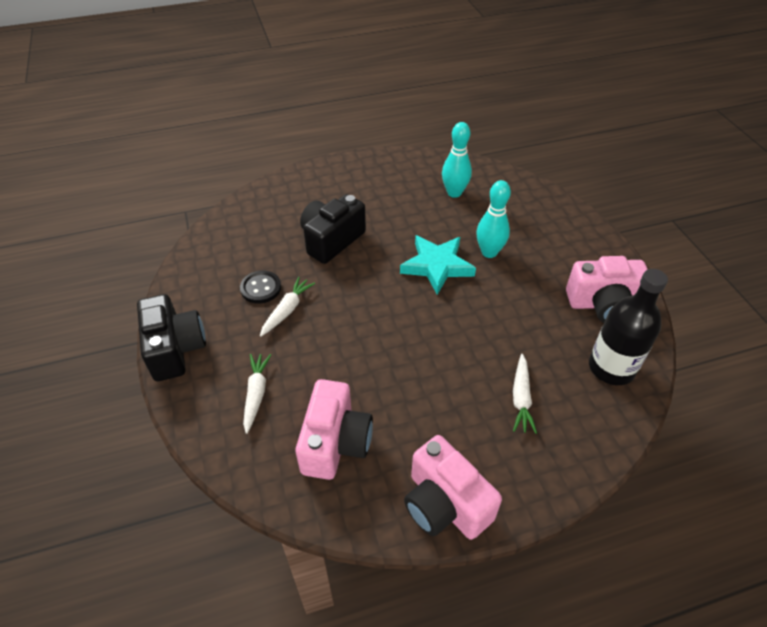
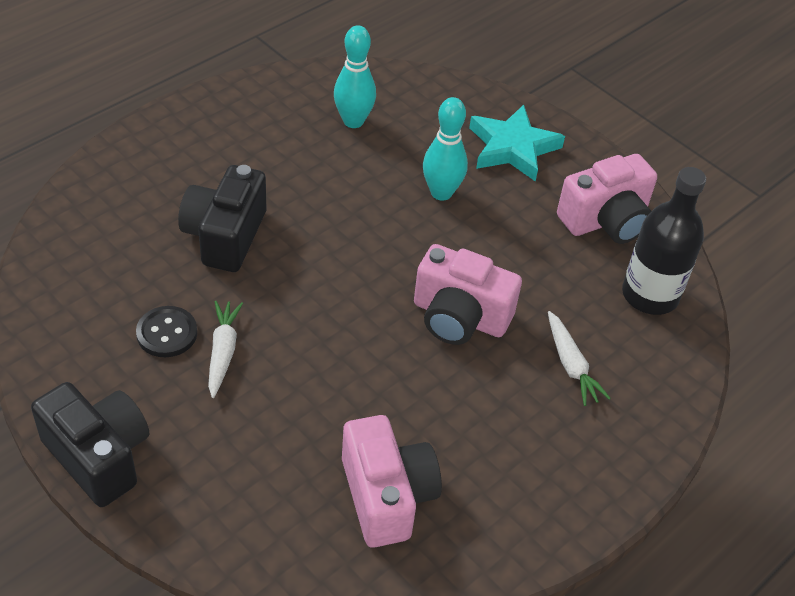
camera: 30 degrees left, 0 degrees up
white carrot [243,354,271,434] -> none
turquoise star [400,235,476,295] -> turquoise star moved to [469,105,565,182]
pink camera [404,435,502,540] -> pink camera moved to [414,244,522,345]

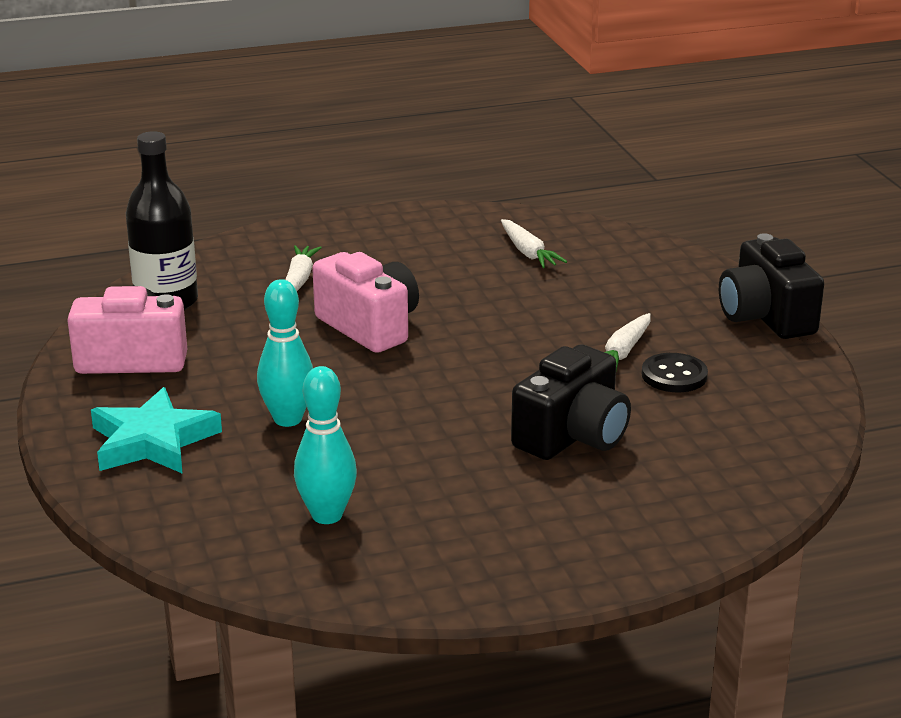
camera: 150 degrees left, 20 degrees down
pink camera [342,415,442,548] -> white carrot [501,219,567,268]

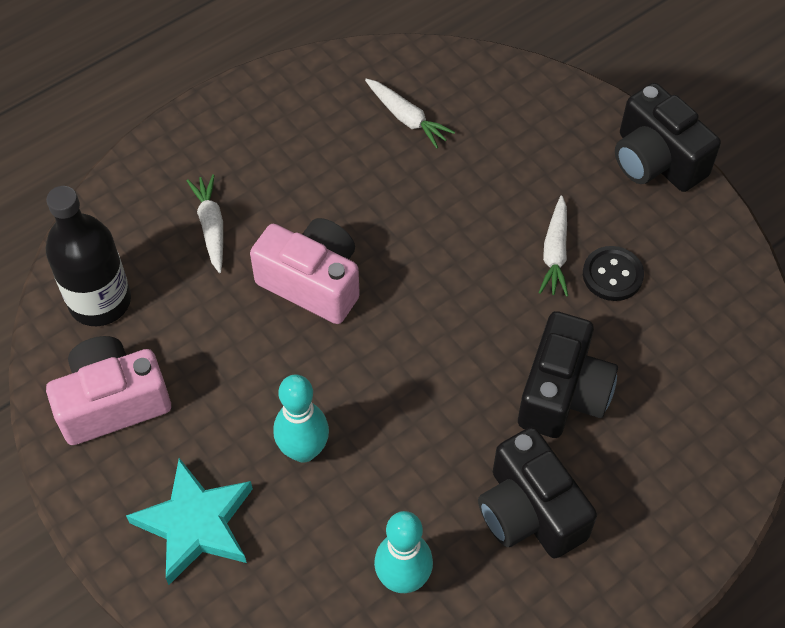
camera: 20 degrees left, 30 degrees up
none -> black camera [478,427,597,558]

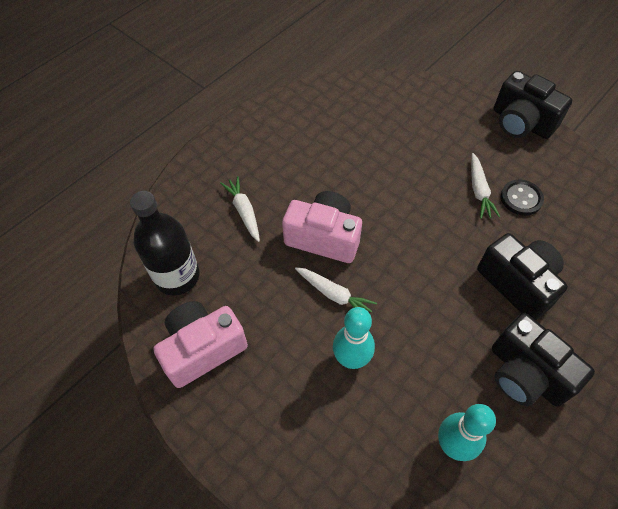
camera: 10 degrees left, 0 degrees up
turquoise star [126,458,253,585] -> none
white carrot [365,79,455,148] -> white carrot moved to [295,267,377,312]
black camera [518,311,618,438] -> black camera turned 45 degrees counterclockwise [477,233,568,320]

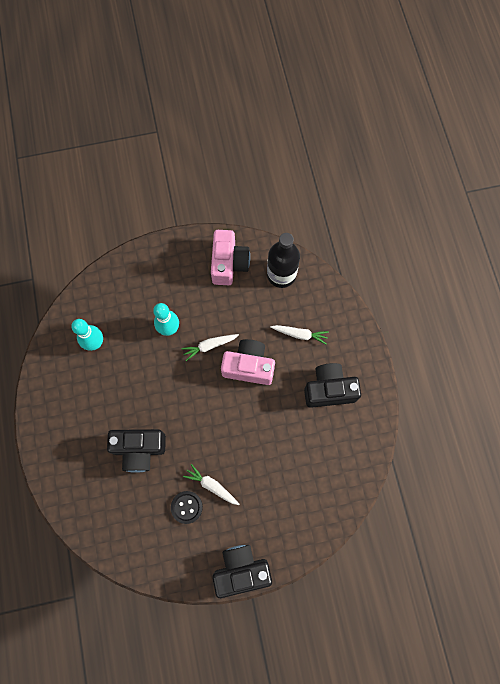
camera: 125 degrees right, 15 degrees up
pink camera [282,191,362,263] -> pink camera turned 135 degrees counterclockwise [221,339,275,385]
black camera [492,313,595,407] -> black camera moved to [304,363,361,408]

